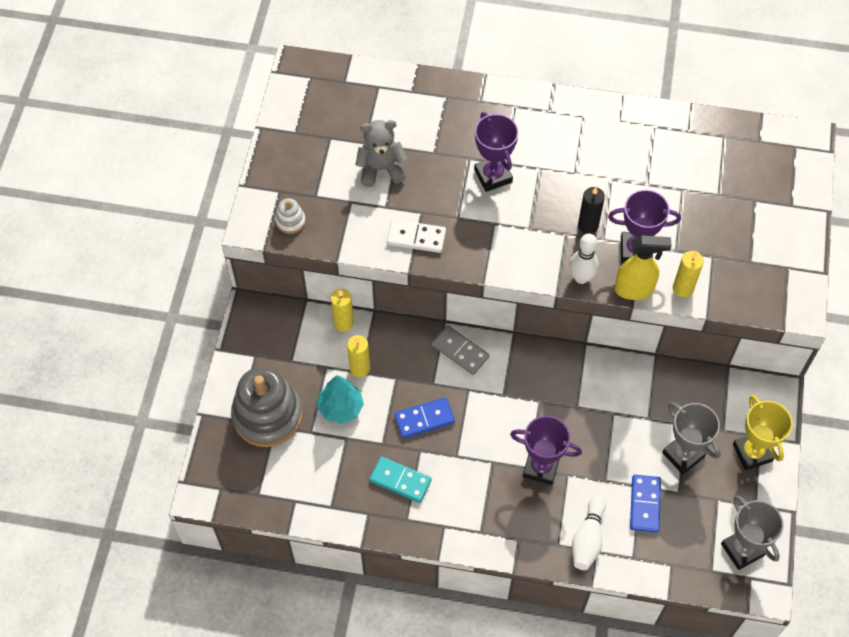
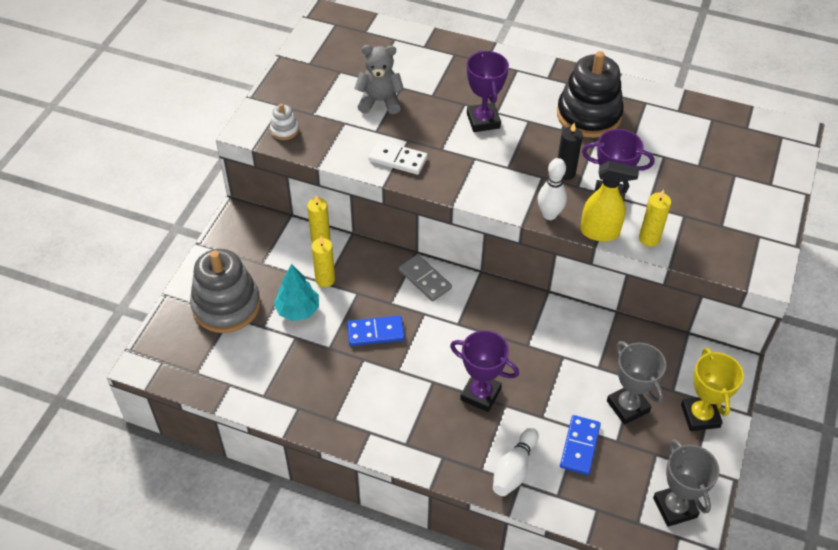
camera: 10 degrees right, 10 degrees down
turquoise domino [369,456,432,503] -> none
none -> black stacking toy [557,51,624,138]

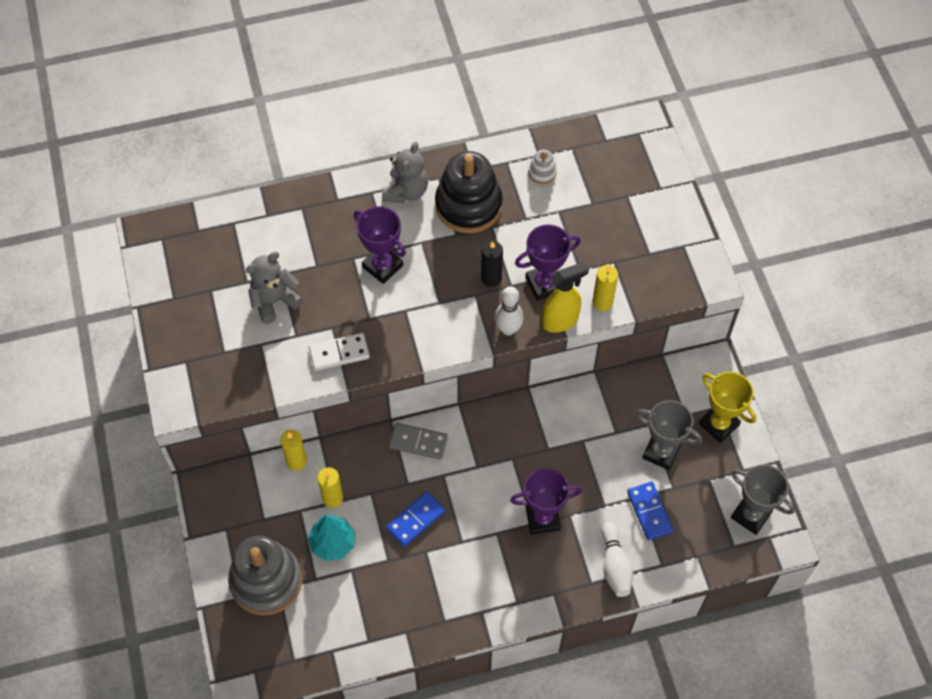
camera: 35 degrees left, 10 degrees up
white stacking toy [270,104,299,140] -> white stacking toy moved to [528,149,557,184]
none -> grey teddy bear [382,142,428,203]

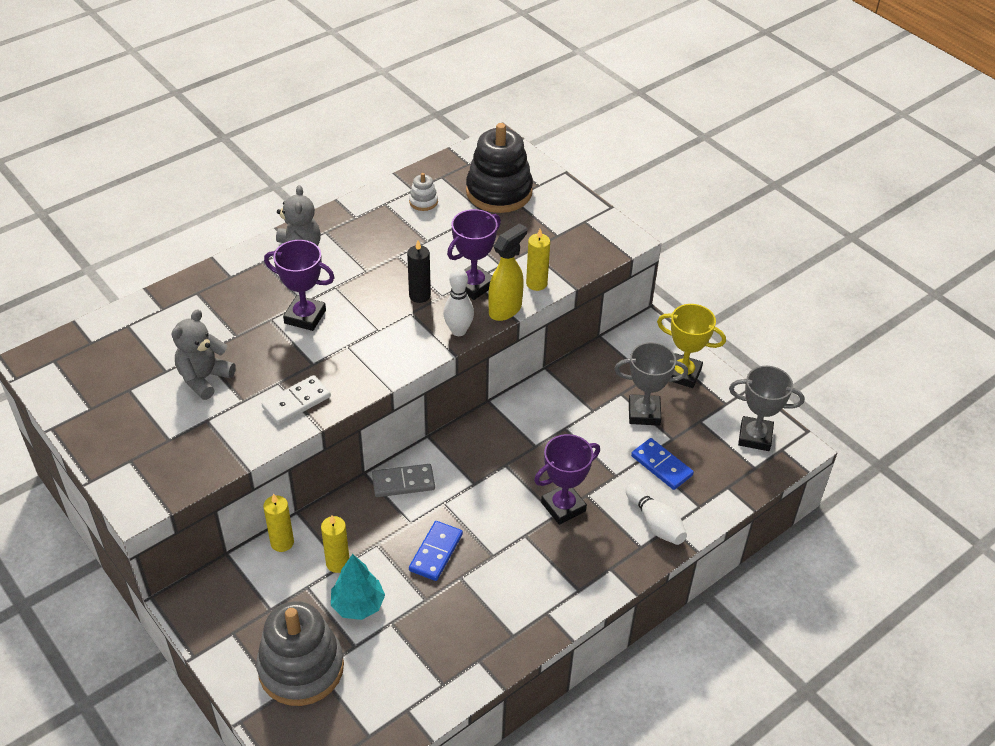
camera: 25 degrees left, 15 degrees down
black stacking toy [435,151,503,233] -> black stacking toy moved to [466,123,533,213]

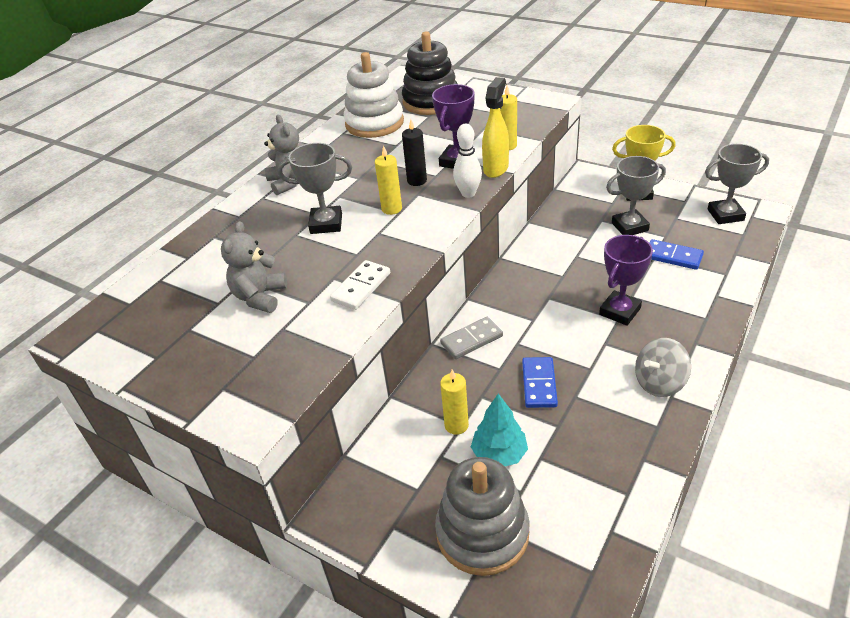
camera: 15 degrees left, 5 degrees down
yellow candle [263,494,294,552] -> yellow candle moved to [375,146,402,215]
purple trophy [264,240,335,331] -> grey trophy [278,143,352,234]
white stacking toy [409,173,438,211] -> white stacking toy [344,52,404,138], size x2.32
white bowling pin [626,483,687,545] -> none
none -> grey spinning top [635,338,691,397]

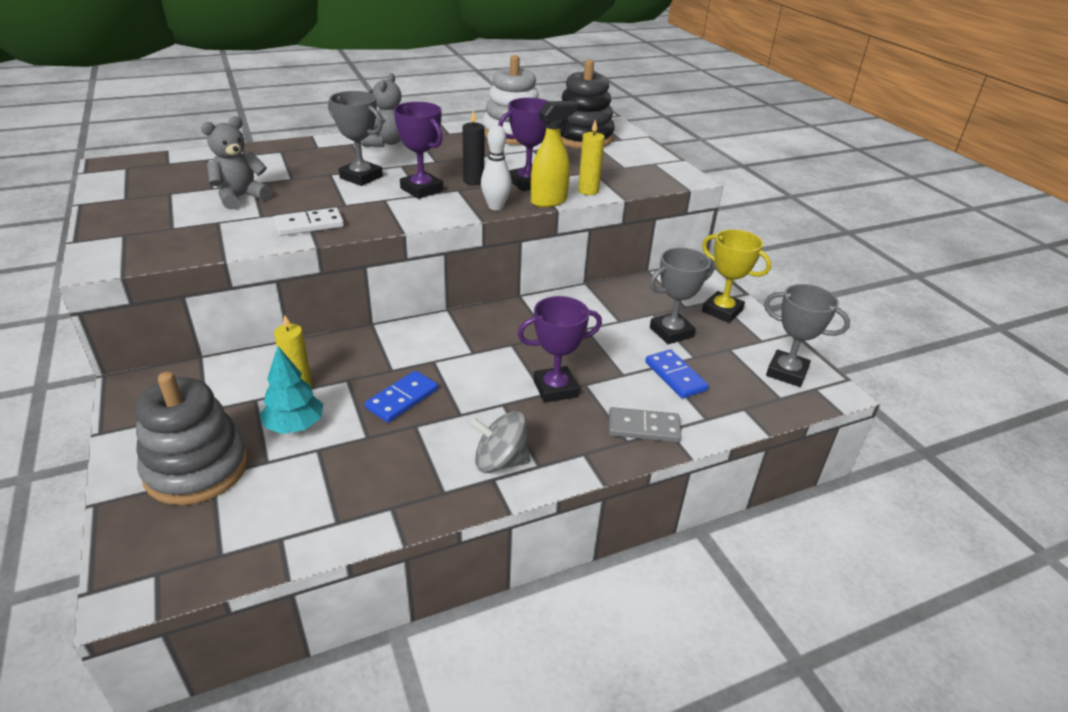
camera: 30 degrees right, 5 degrees down
yellow candle [375,146,402,215] -> purple trophy [394,102,443,199]
grey domino [440,317,503,359] -> grey domino moved to [609,407,681,442]
grey trophy [606,156,666,235] -> grey trophy turned 45 degrees counterclockwise [649,247,715,344]

